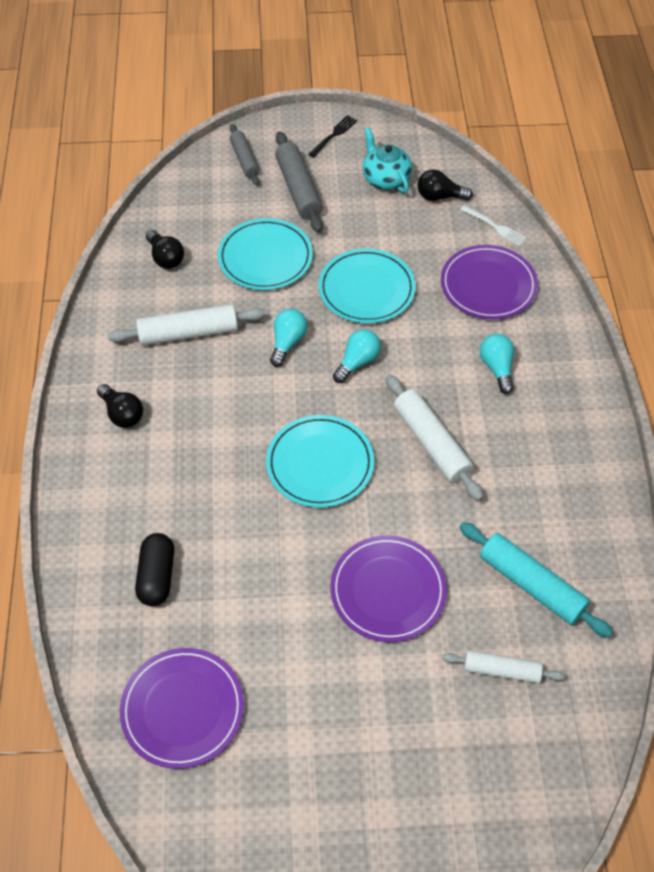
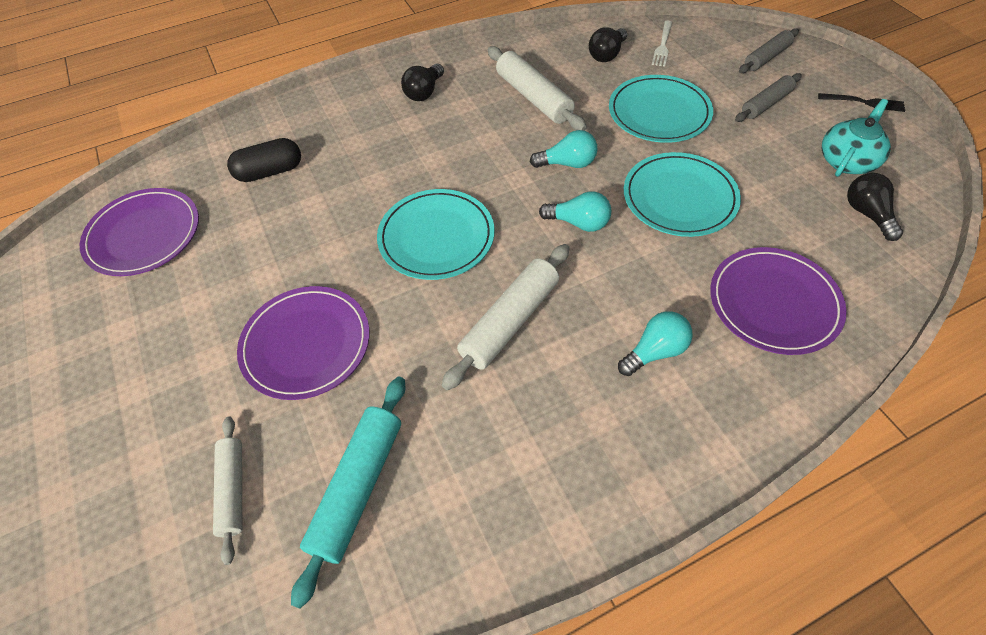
camera: 70 degrees right, 0 degrees up
grey rolling pin [275,131,323,233] -> grey rolling pin [735,73,802,122], size x0.64
white fork [460,205,526,246] -> white fork moved to [652,21,672,67]

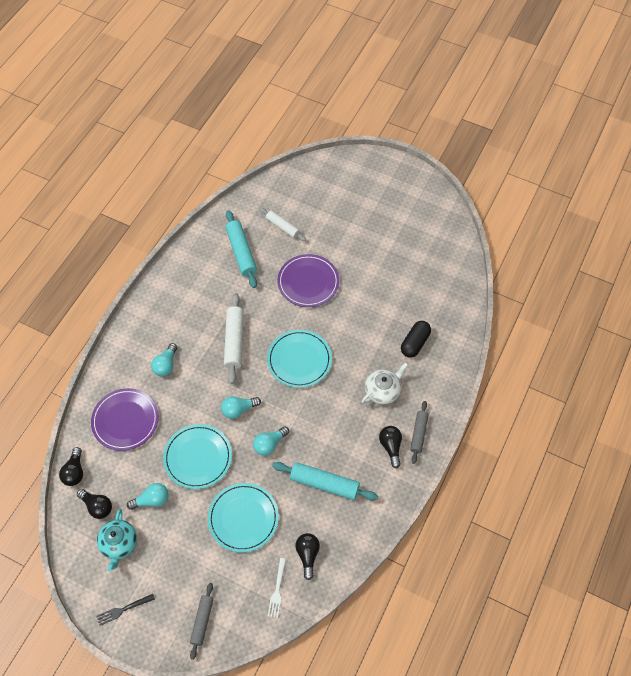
camera: 140 degrees right, 5 degrees up
purple plate [80,188,199,276] -> none
white rolling pin [488,46,587,131] -> turquoise rolling pin [272,462,378,500]
white fork [652,21,672,67] -> white fork turned 150 degrees counterclockwise [268,558,286,618]
grey rolling pin [735,73,802,122] -> grey rolling pin moved to [410,401,429,464]
none -> black light bulb [59,447,83,486]
none -> turquoise light bulb [127,483,168,510]
none -> white teapot [361,362,409,405]

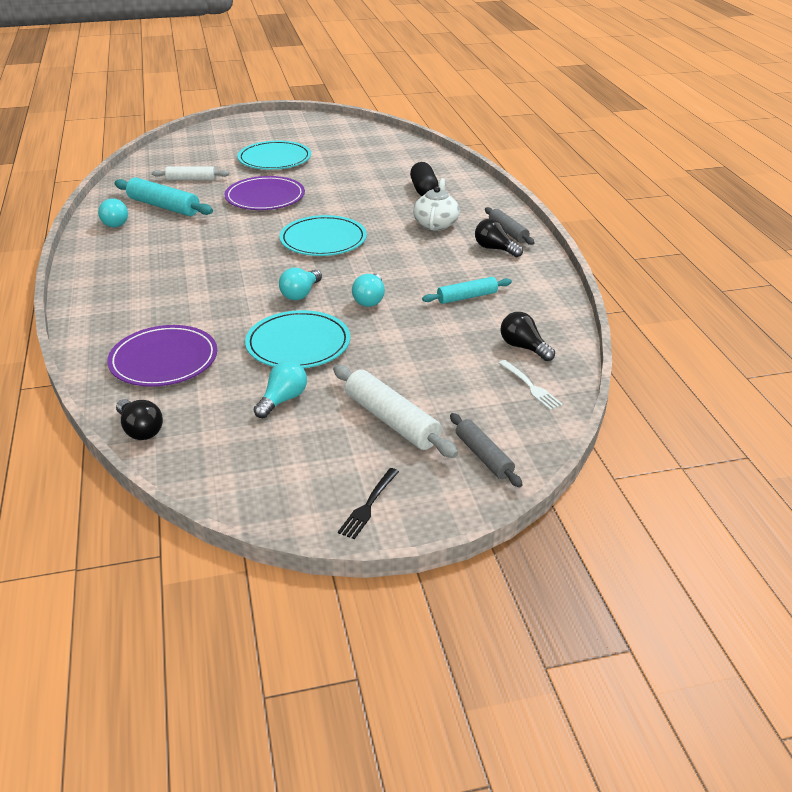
camera: 40 degrees left, 25 degrees down
black light bulb [77,489,112,519] -> none
turquoise teapot [97,509,137,572] -> none
turquoise light bulb [151,343,177,376] -> turquoise light bulb moved to [98,198,128,227]
turquoise plate [208,483,279,552] -> turquoise plate moved to [237,141,311,170]
white rolling pin [224,293,244,384] -> white rolling pin moved to [333,365,458,458]
turquoise rolling pin [272,462,378,500] -> turquoise rolling pin [422,277,512,304], size x0.64

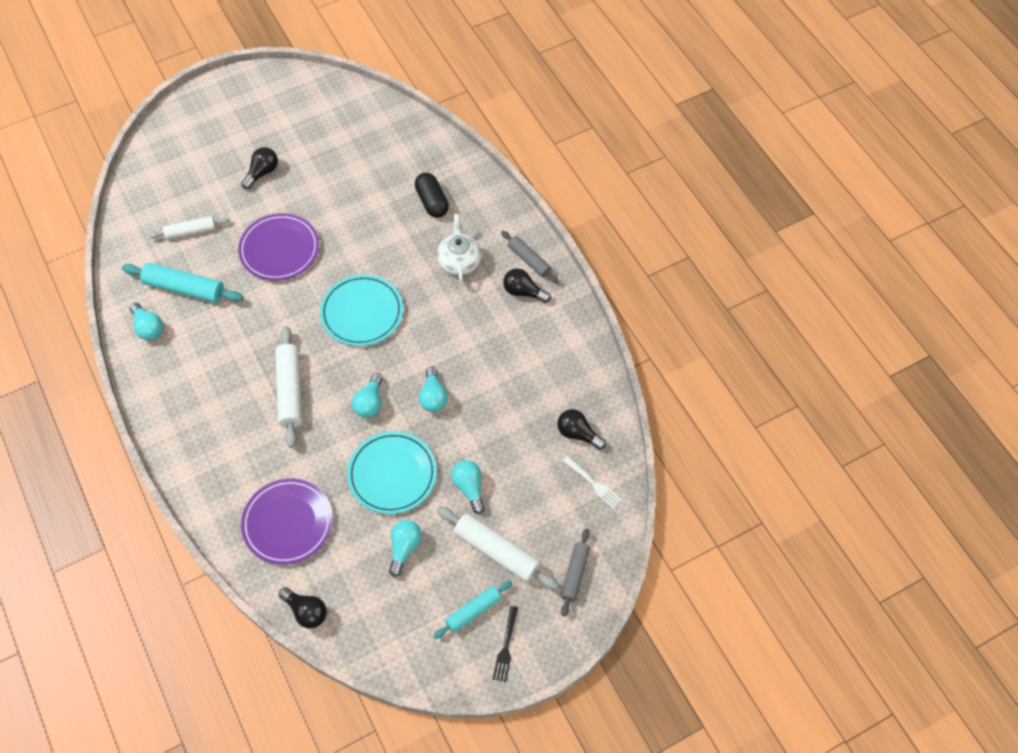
camera: 15 degrees left, 25 degrees up
turquoise plate [237,141,311,170] -> black light bulb [241,147,278,189]
turquoise rolling pin [422,277,512,304] -> turquoise rolling pin moved to [433,580,513,639]
grey rolling pin [450,413,523,487] -> grey rolling pin turned 60 degrees clockwise [561,529,590,617]
none -> white rolling pin [275,326,302,448]
none -> turquoise light bulb [451,460,485,514]

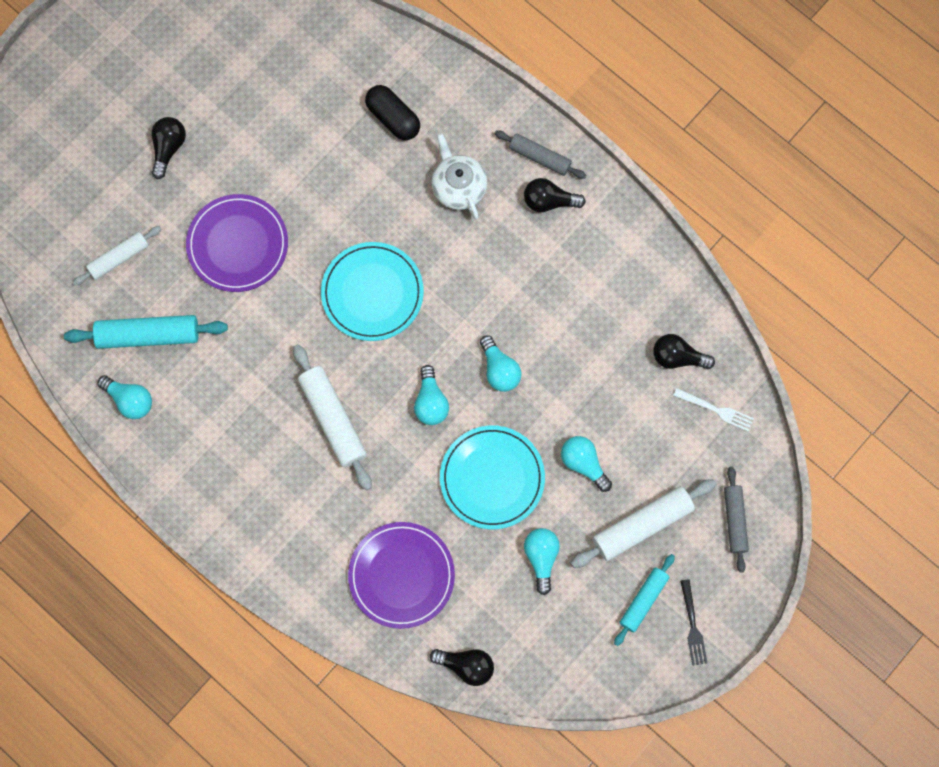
camera: 20 degrees left, 15 degrees up
white rolling pin [437,506,559,590] -> white rolling pin turned 45 degrees counterclockwise [571,479,716,568]

